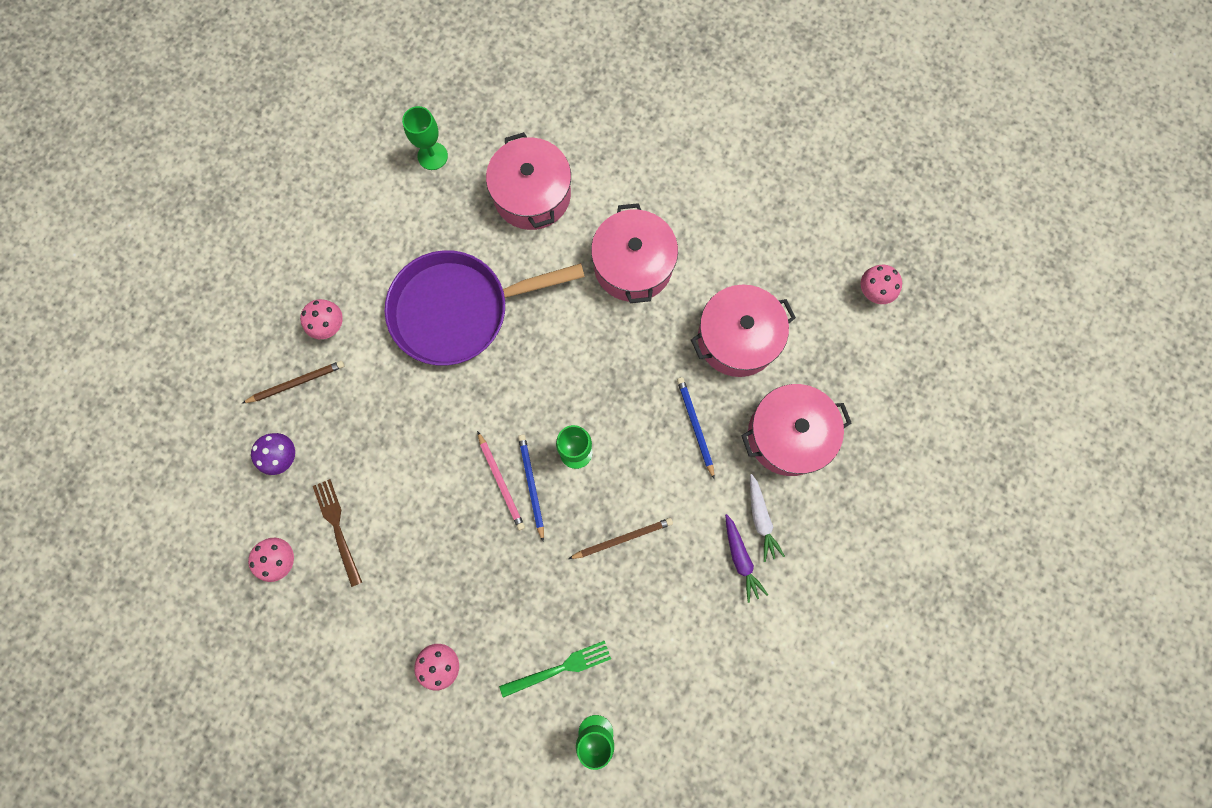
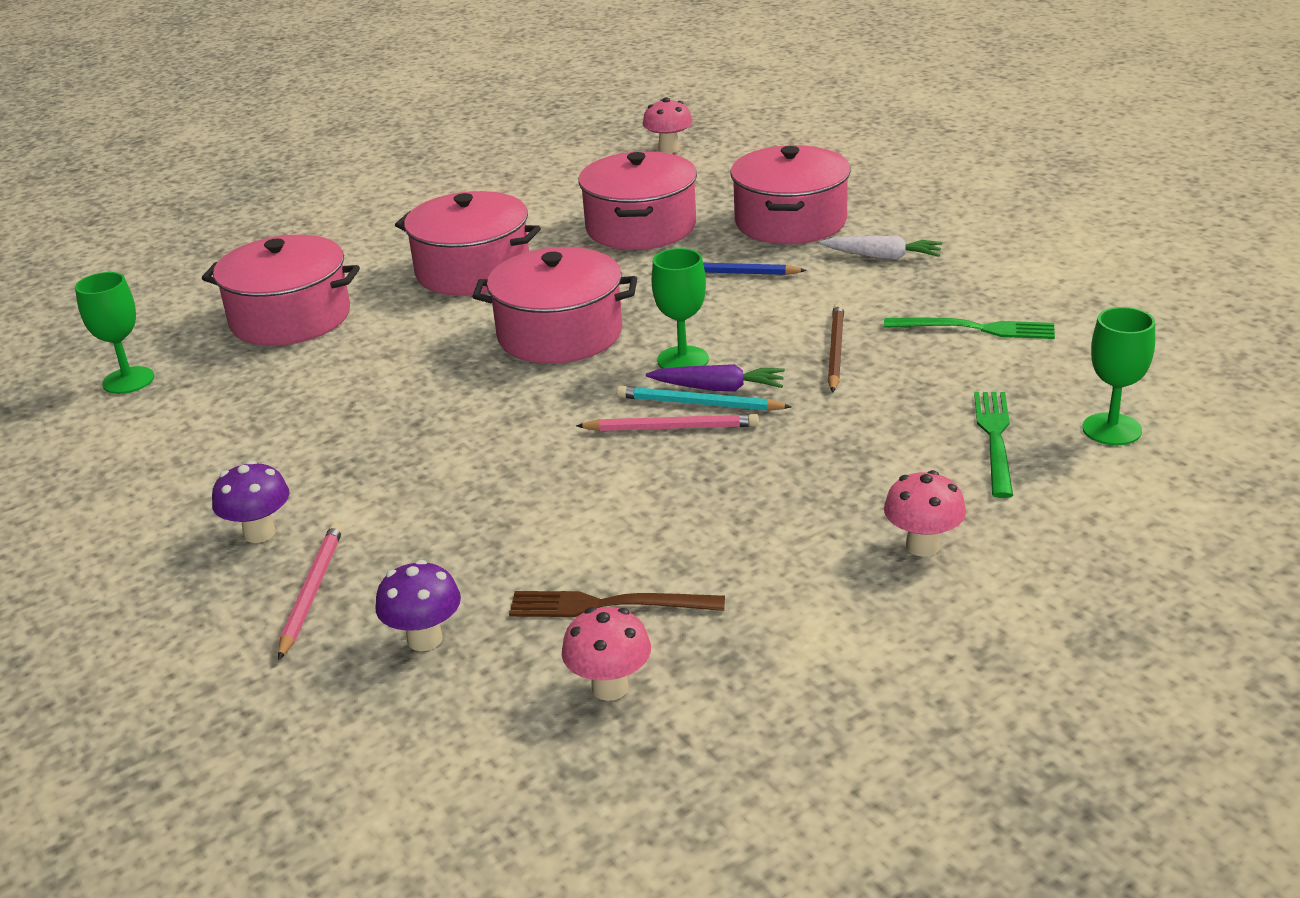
camera: 60 degrees left, 45 degrees down
brown pencil [243,361,344,403] -> pink pencil [278,523,343,660]
pink mushroom [300,299,343,339] -> purple mushroom [212,461,289,543]
purple pan [385,250,585,366] -> none
blue pencil [518,435,544,541] -> turquoise pencil [617,386,792,411]
purple carrot [725,514,768,603] -> purple carrot moved to [646,364,785,391]
none -> pink pot [472,247,637,364]
none -> green fork [884,318,1055,339]

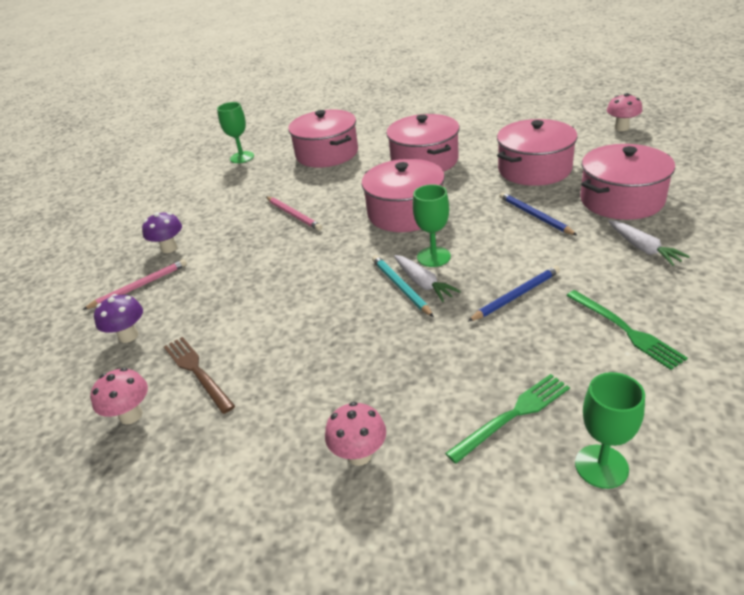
camera: 50 degrees right, 5 degrees up
pink pencil [576,414,759,431] -> pink pencil moved to [266,196,322,231]
purple carrot [646,364,785,391] -> white carrot [394,255,461,302]
brown pencil [828,303,844,393] -> blue pencil [468,266,560,322]

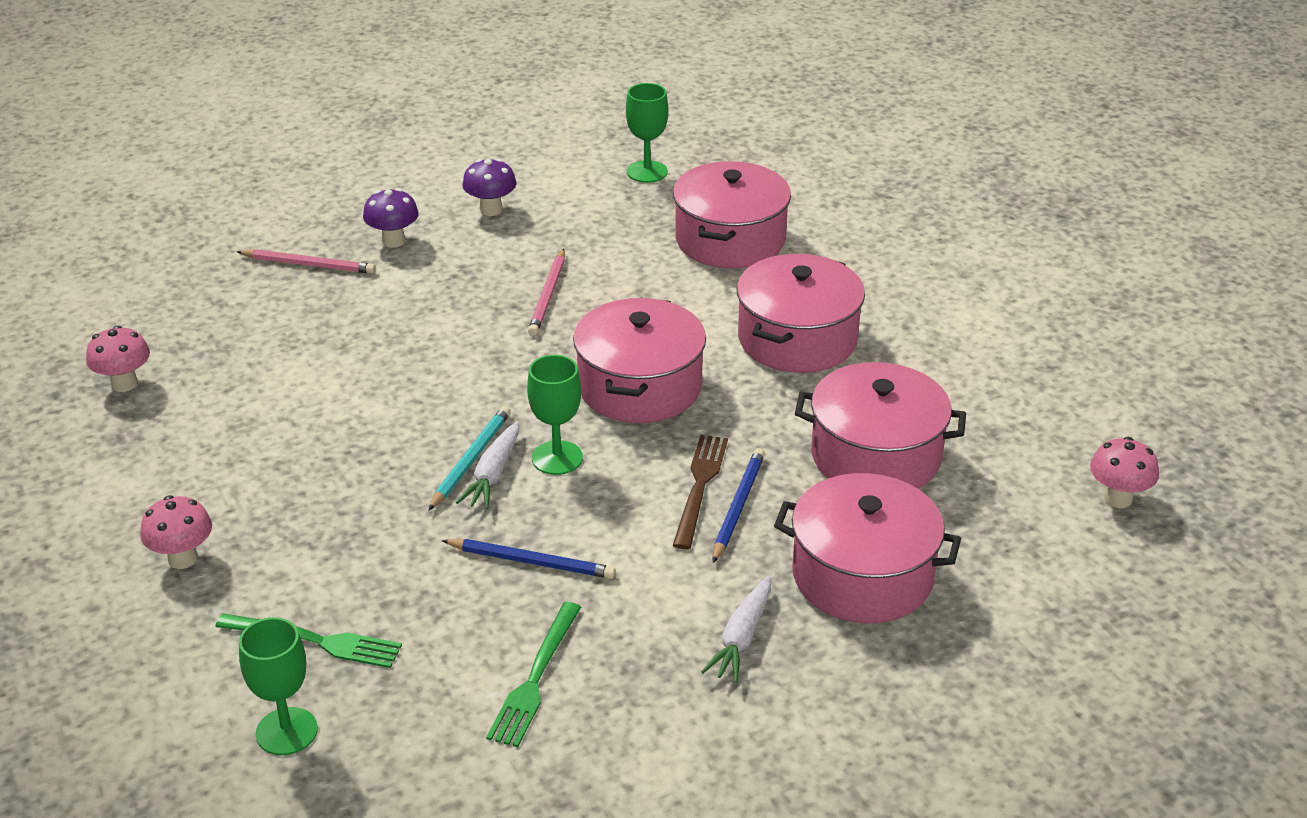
camera: 45 degrees right, 0 degrees up
purple mushroom [94,294,143,343] -> purple mushroom moved to [463,159,516,216]
brown fork [164,337,235,414] -> brown fork moved to [673,435,728,549]

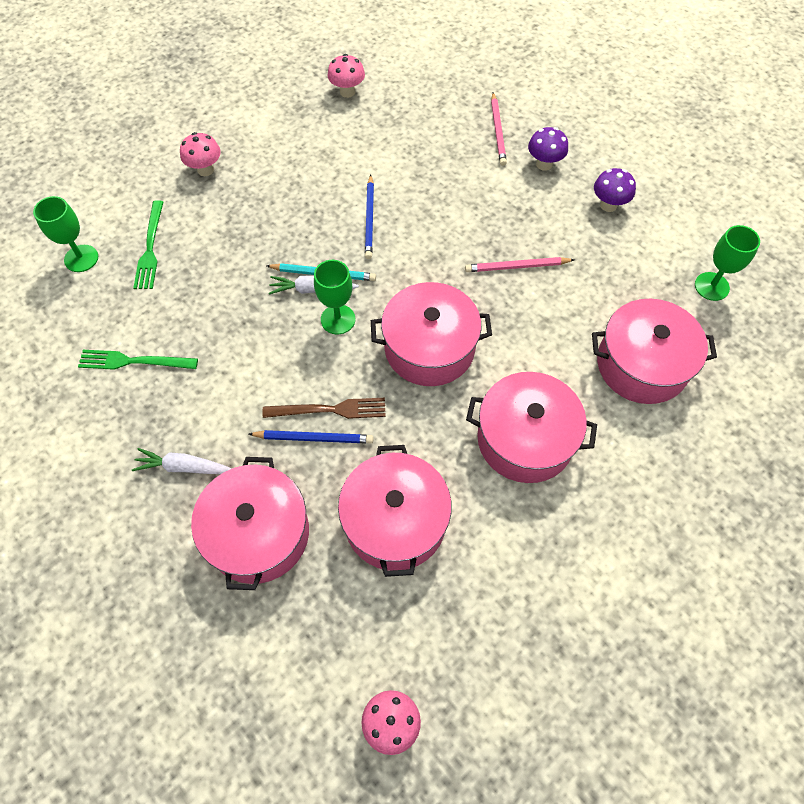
camera: 75 degrees right, 25 degrees up
blue pencil [442,539,616,579] -> blue pencil moved to [365,175,374,259]

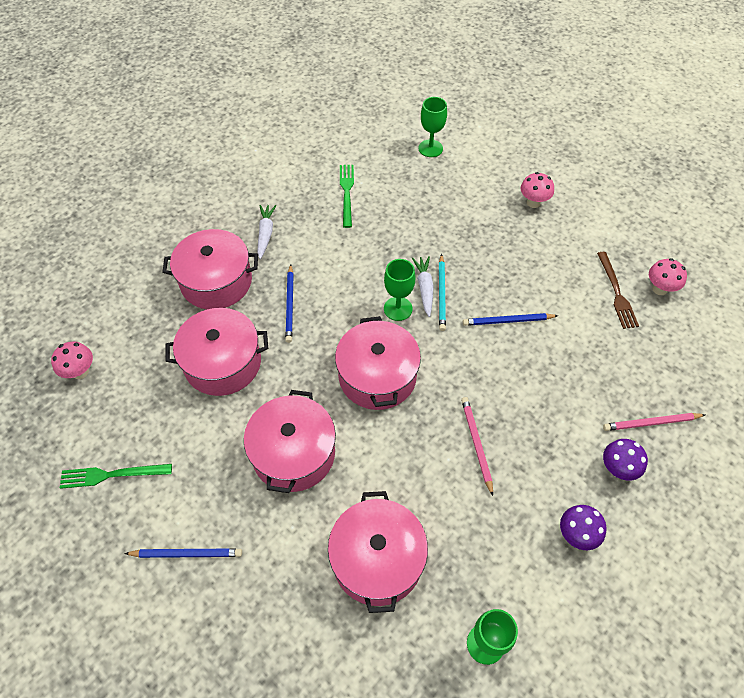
camera: 85 degrees right, 5 degrees down
green fork [133,200,163,289] -> green fork moved to [60,464,172,489]
brown fork [262,398,386,419] -> brown fork moved to [597,252,639,329]
none -> blue pencil [124,548,242,558]

